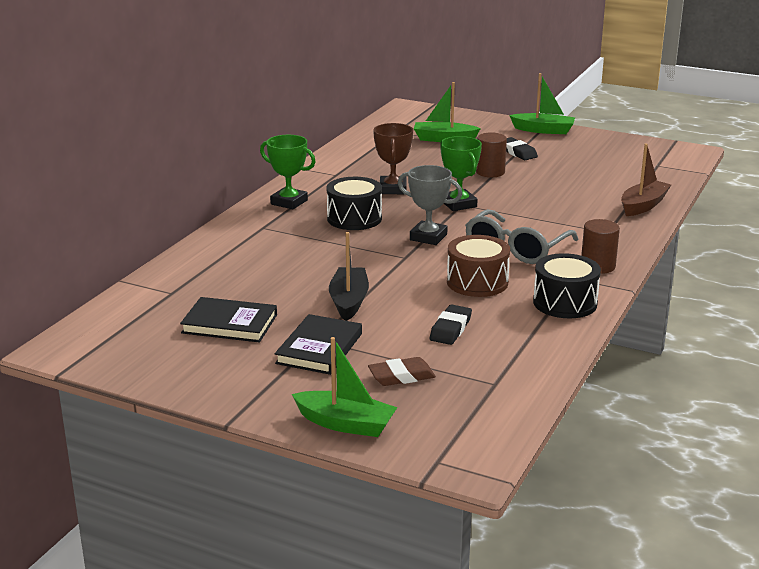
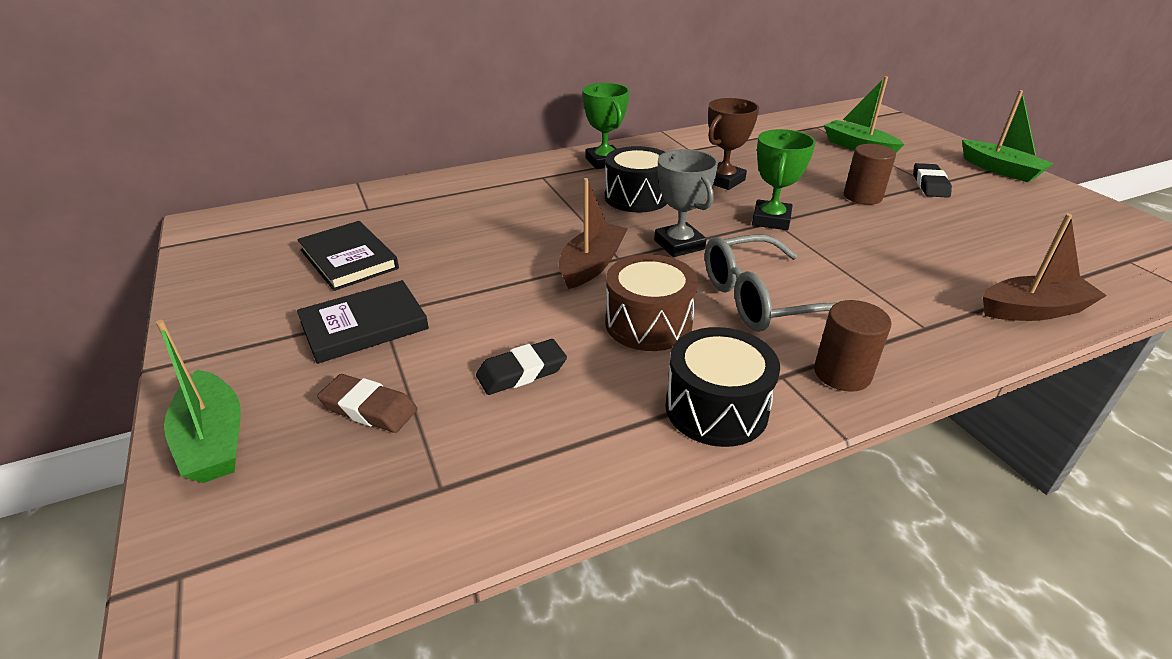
camera: 40 degrees right, 10 degrees up
black boat [329,232,369,321] -> none
none -> brown boat [559,178,628,289]

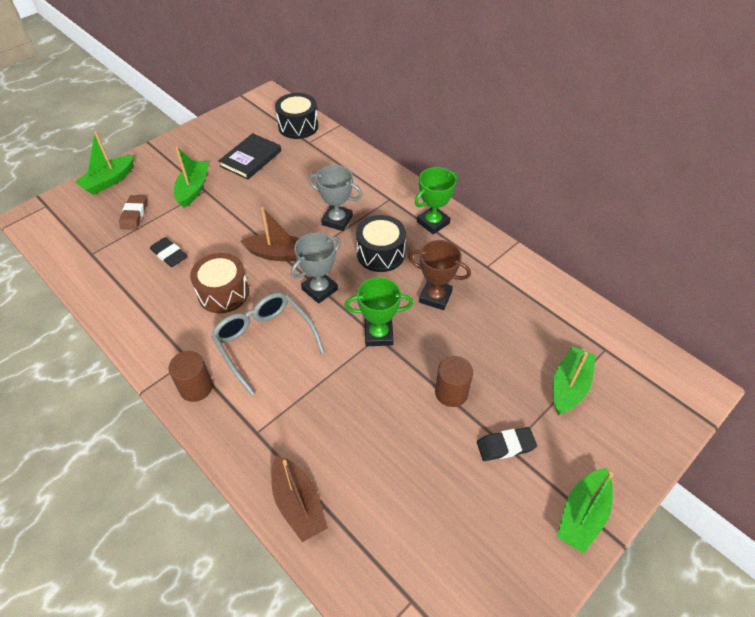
camera: 70 degrees right, 15 degrees up
black book [297,280,429,364] -> green boat [174,147,209,208]
black drum [665,327,780,447] -> black drum moved to [275,93,318,139]
none -> grey trophy [308,165,362,231]

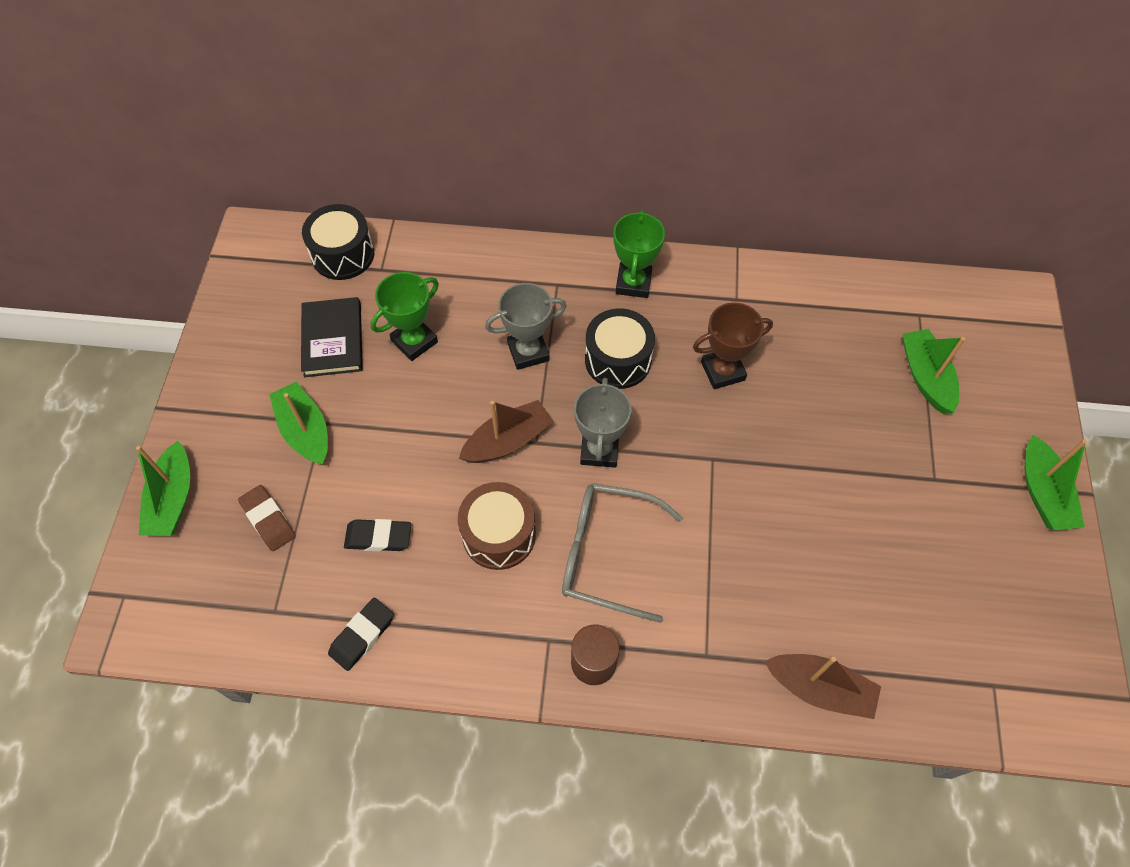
camera: 40 degrees left, 10 degrees up
green trophy [344,277,413,346] -> green trophy moved to [371,272,439,361]
brown cylinder [435,356,473,407] -> none
black eraser [477,427,537,461] -> black eraser moved to [328,598,394,671]

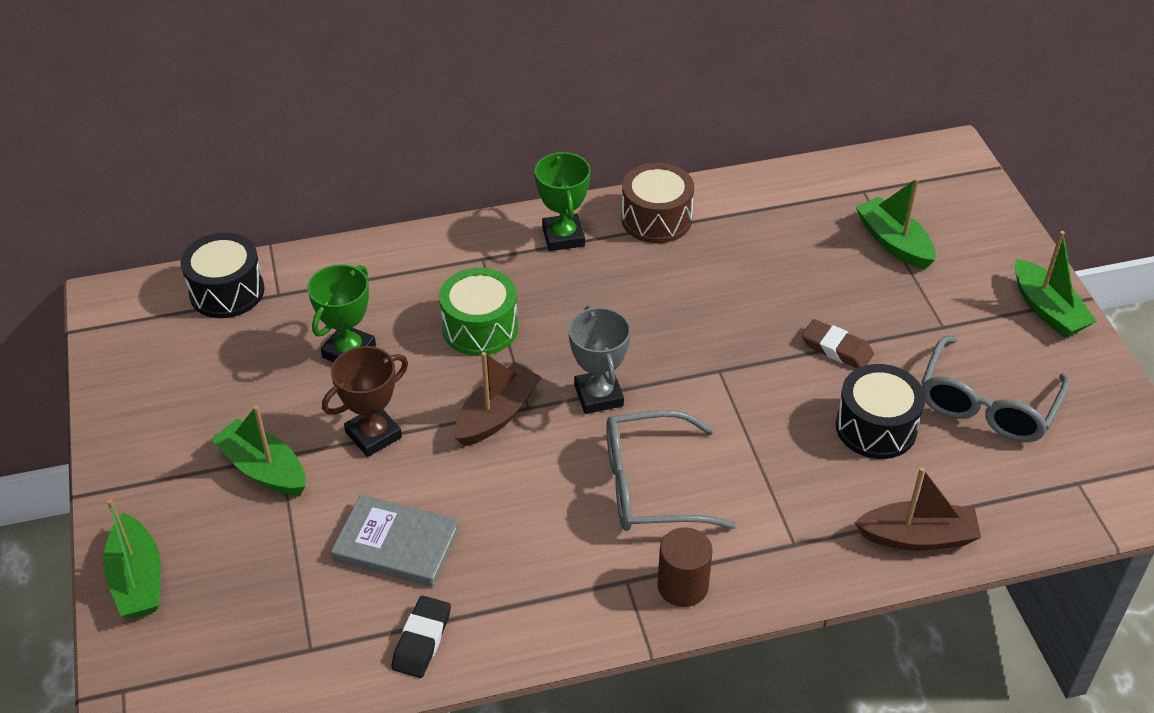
camera: 20 degrees left, 15 degrees down
brown eraser [238,485,296,551] -> brown eraser moved to [802,319,874,368]
black book [301,297,363,377] -> none
black eraser [344,519,411,551] -> grey book [331,494,459,587]
brown drum [458,482,536,570] -> brown drum moved to [621,162,694,243]
grey trophy [485,283,567,370] -> green drum [439,268,518,356]
black drum [585,309,655,389] -> black drum moved to [836,364,925,459]
brown trophy [693,303,773,389] -> brown trophy moved to [322,346,408,457]
none -> grey glasses [921,336,1070,442]

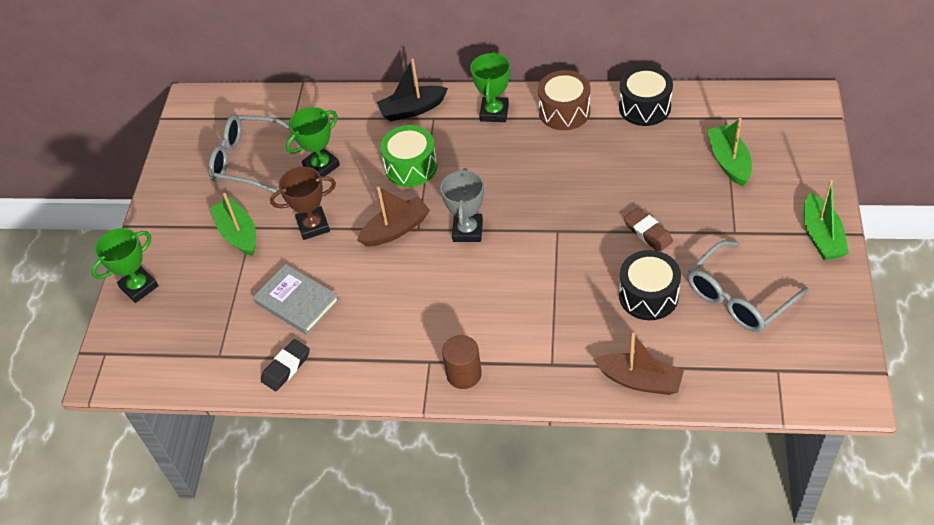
camera: 25 degrees right, 5 degrees up
green boat [103,499,161,618] -> green trophy [91,228,158,303]
black drum [180,233,265,318] -> black drum moved to [619,66,673,126]
grey glasses [606,410,736,531] -> grey glasses moved to [208,114,290,193]
none -> black boat [377,58,448,121]

